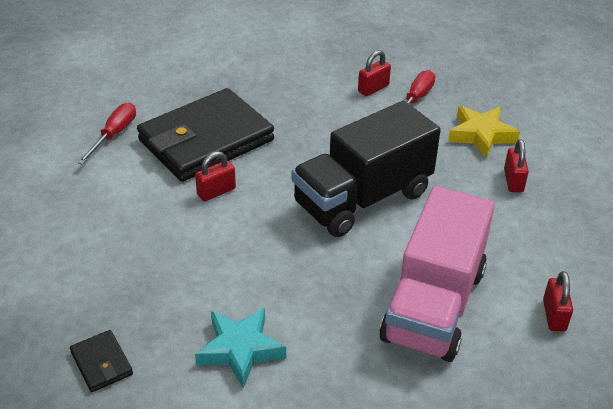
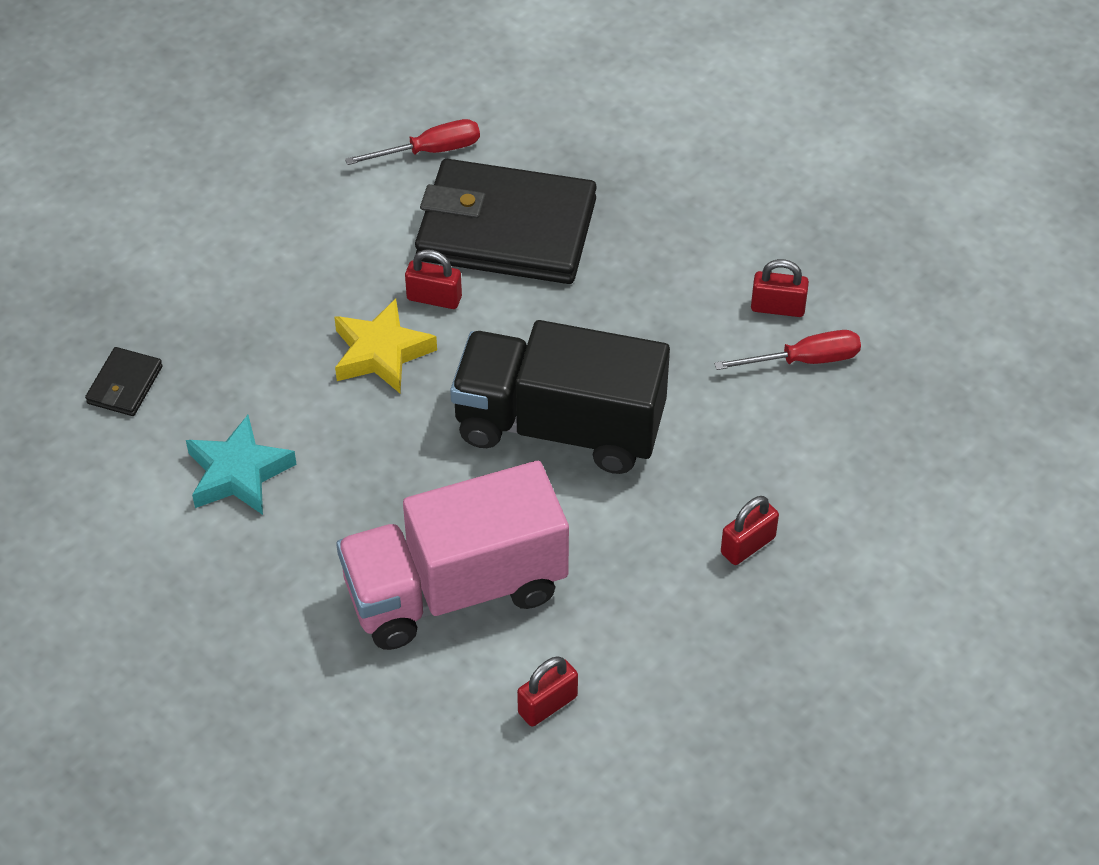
camera: 50 degrees right, 10 degrees up
yellow star [448,106,520,158] -> yellow star moved to [334,298,437,393]

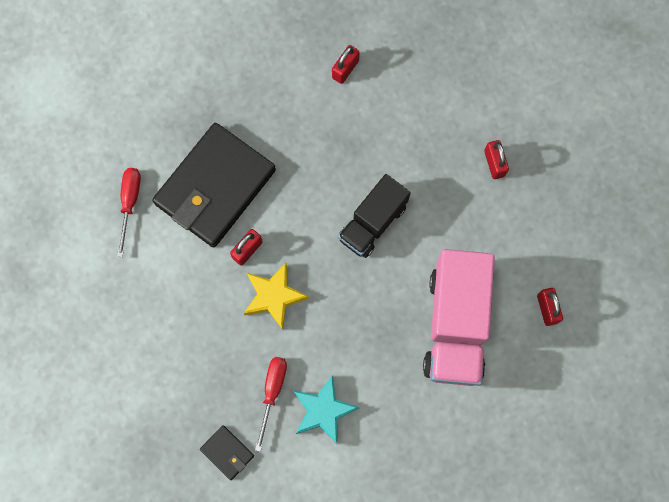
camera: 65 degrees left, 25 degrees up
black truck [450,320,670,474] -> black truck [338,174,411,258], size x0.63
red screwdriver [714,330,861,370] -> red screwdriver moved to [255,357,287,452]

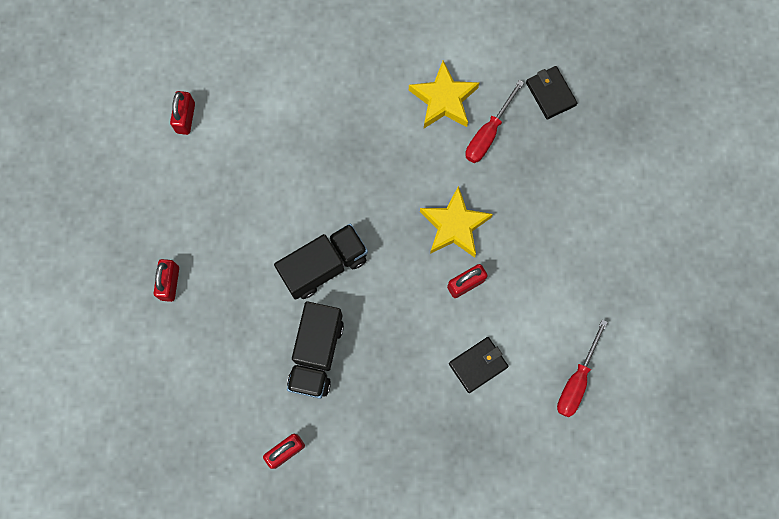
camera: 160 degrees left, 0 degrees up
black wallet [152,123,276,247] -> black wallet [449,337,509,393], size x0.41
turquoise star [294,375,360,444] -> yellow star [409,61,480,128]
pink truck [423,249,495,386] -> none
none -> black truck [287,301,344,399]

